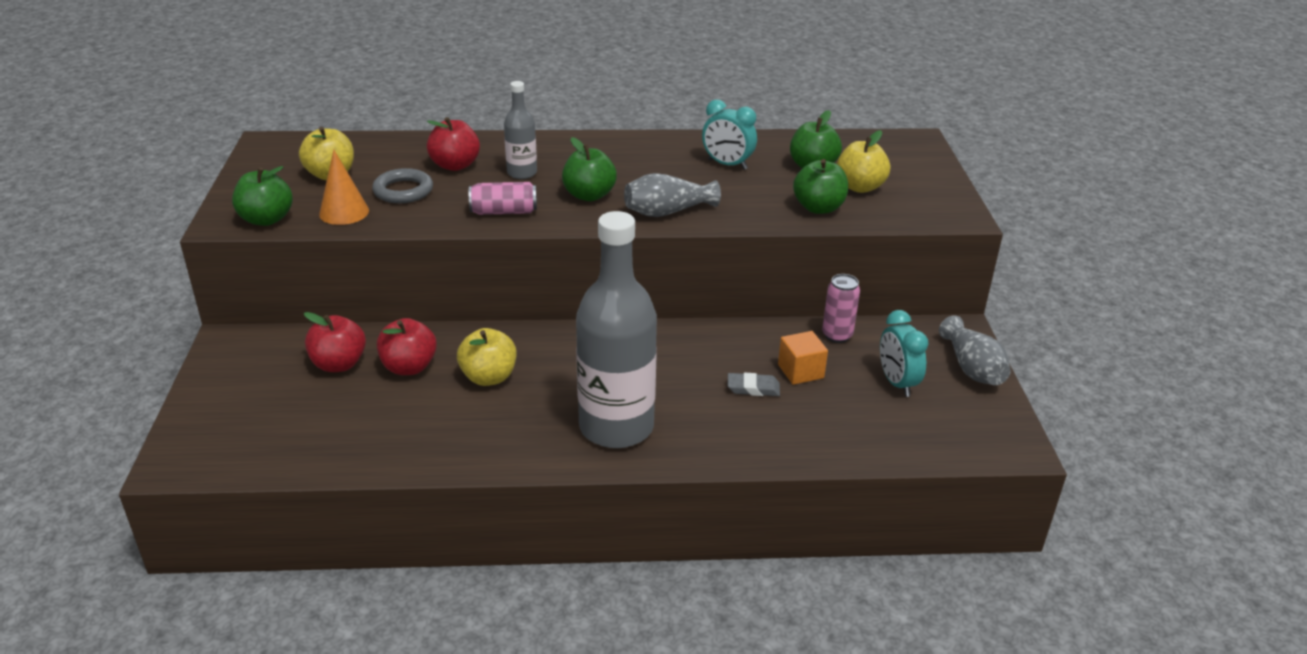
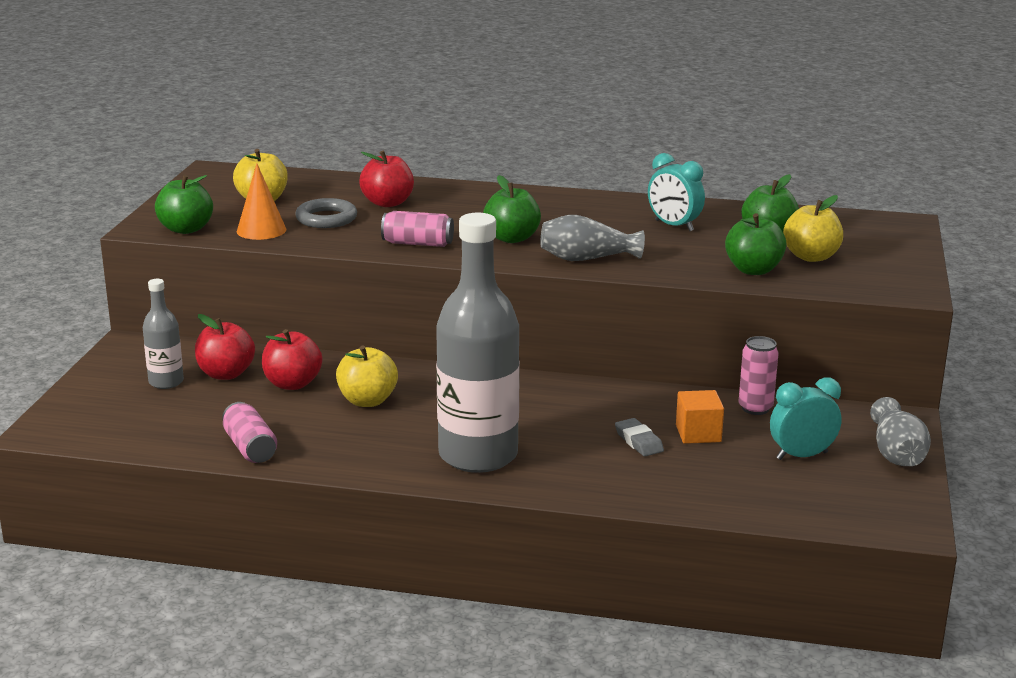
camera: 15 degrees right, 10 degrees down
grey bottle [504,81,537,179] -> grey bottle moved to [143,279,184,389]
grey eraser [728,373,780,396] -> grey eraser turned 45 degrees clockwise [615,418,664,456]
turquoise clock [880,310,929,397] -> turquoise clock turned 75 degrees clockwise [770,377,841,460]
none -> pink can [222,402,277,463]

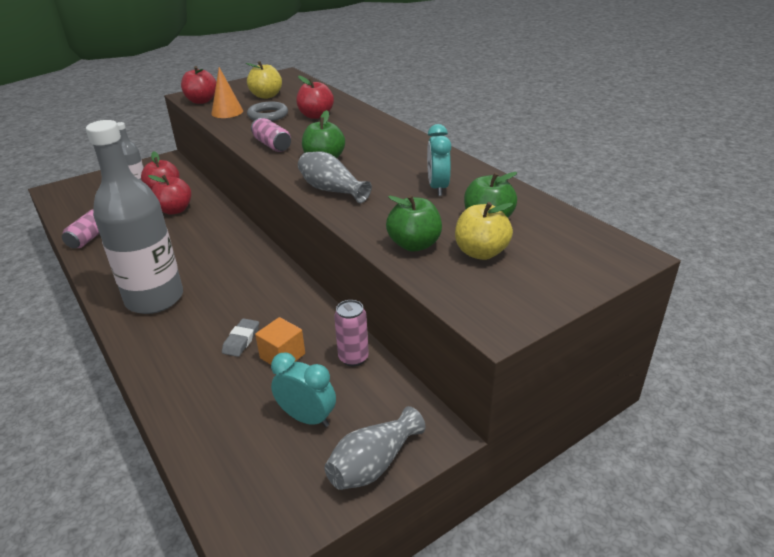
camera: 45 degrees right, 10 degrees up
green apple [155,174,213,234] -> red apple [181,66,216,104]
yellow apple [336,346,398,407] -> none

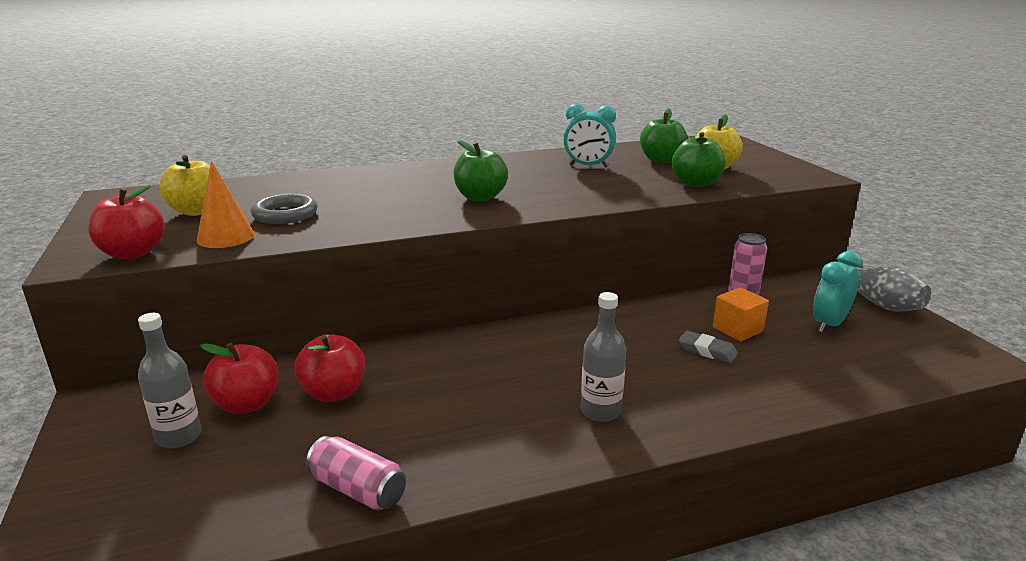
camera: 75 degrees left, 10 degrees down
grey bottle [86,120,183,314] -> grey bottle [581,292,627,422], size x0.48
pink can [251,118,291,152] -> none
red apple [296,76,334,119] -> none
grey vase [298,151,372,203] -> none

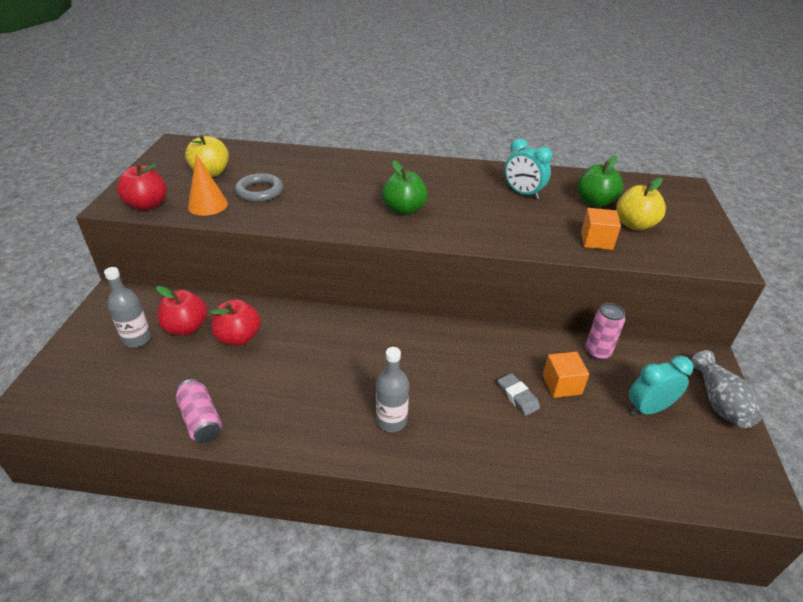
camera: 25 degrees right, 15 degrees up
green apple [672,132,726,187] -> orange cube [581,208,621,250]

